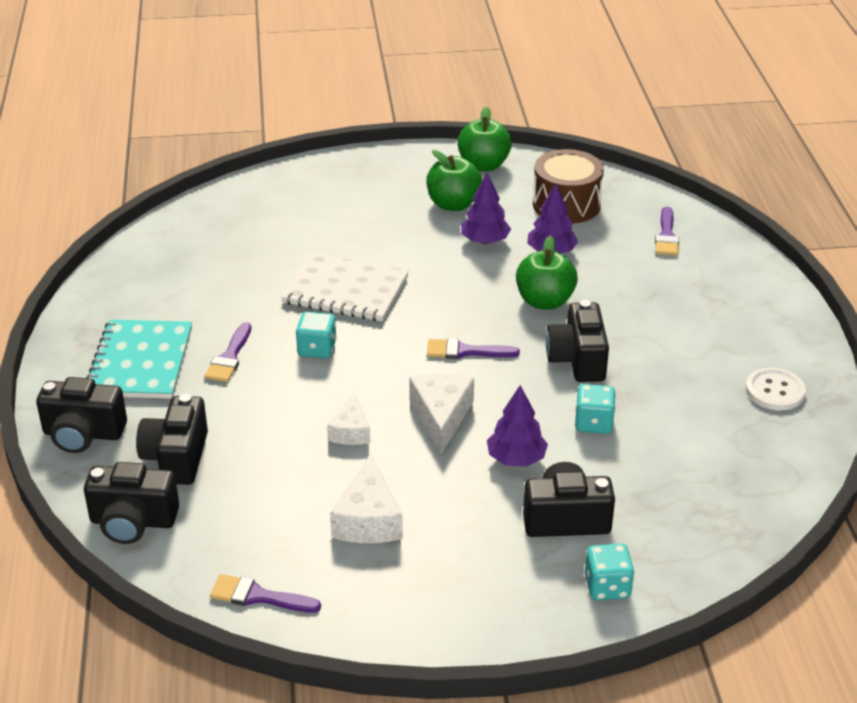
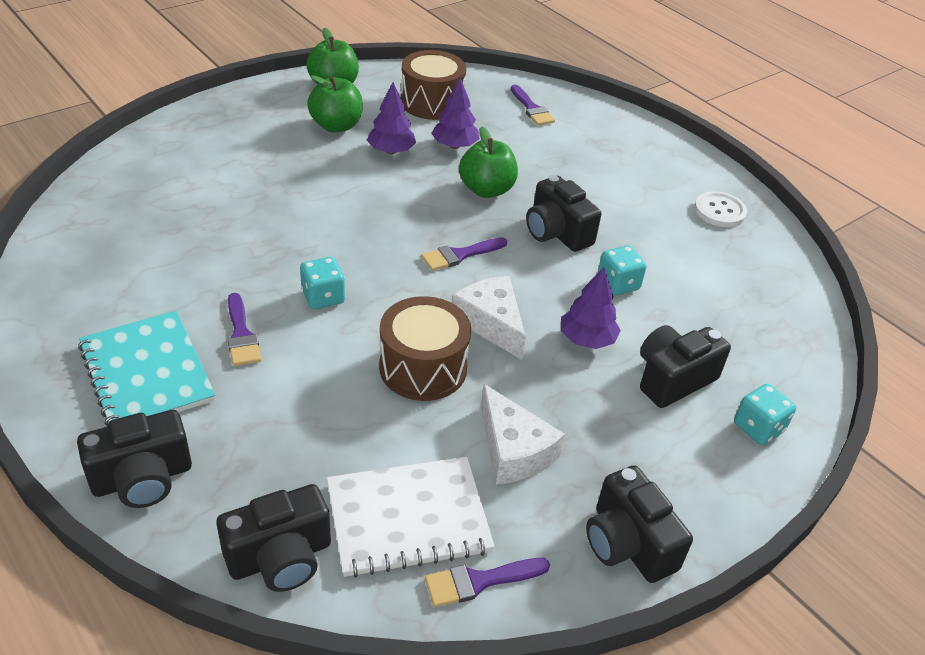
camera: 35 degrees left, 5 degrees up
black camera [136,394,208,485] -> black camera moved to [586,465,693,583]
white notebook [281,252,409,322] -> white notebook moved to [327,457,495,578]
white cheese [327,393,370,445] -> brown drum [379,296,471,401]

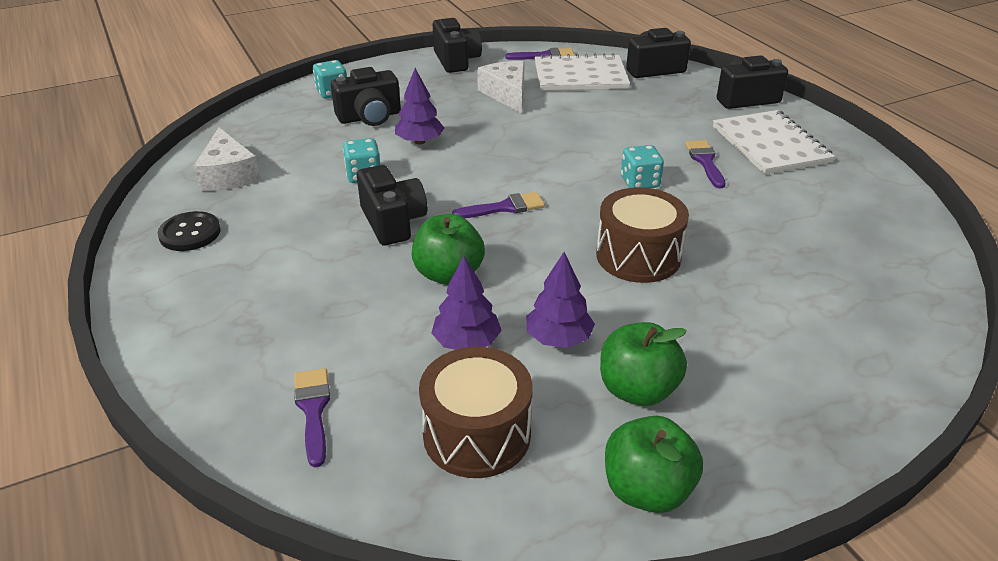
camera: 165 degrees left, 5 degrees down
turquoise notebook [78,311,216,427] -> white notebook [713,110,835,174]
brown drum [379,296,471,401] -> brown drum moved to [596,187,689,283]
white cheese [452,276,526,360] -> white cheese moved to [193,127,261,191]
white button [694,191,747,227] -> black button [158,211,221,251]

